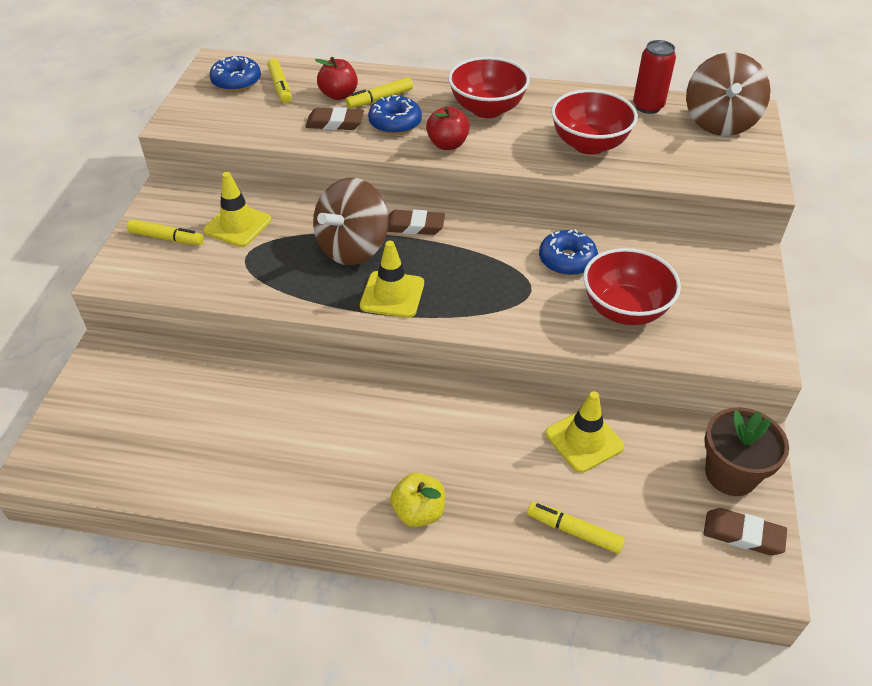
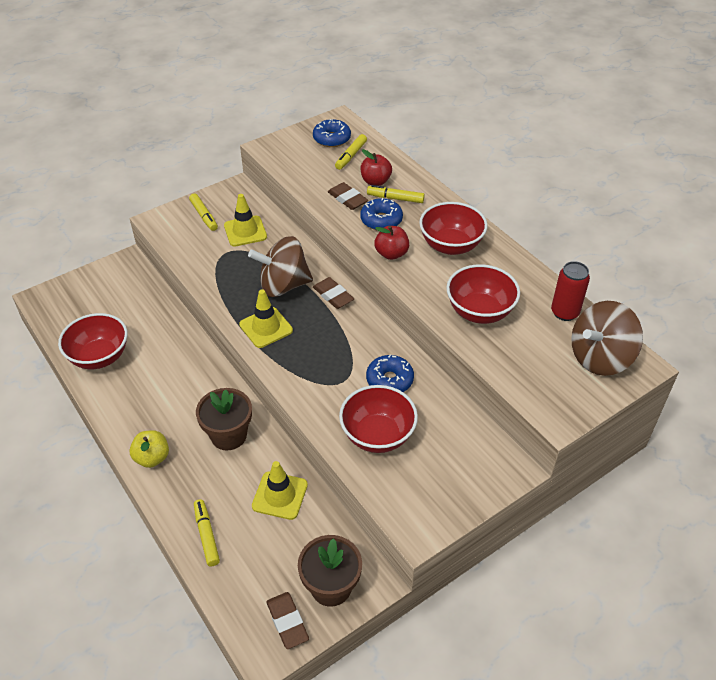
camera: 45 degrees right, 0 degrees up
none -> red bowl [58,313,128,369]
none -> brown flower pot [196,388,252,450]

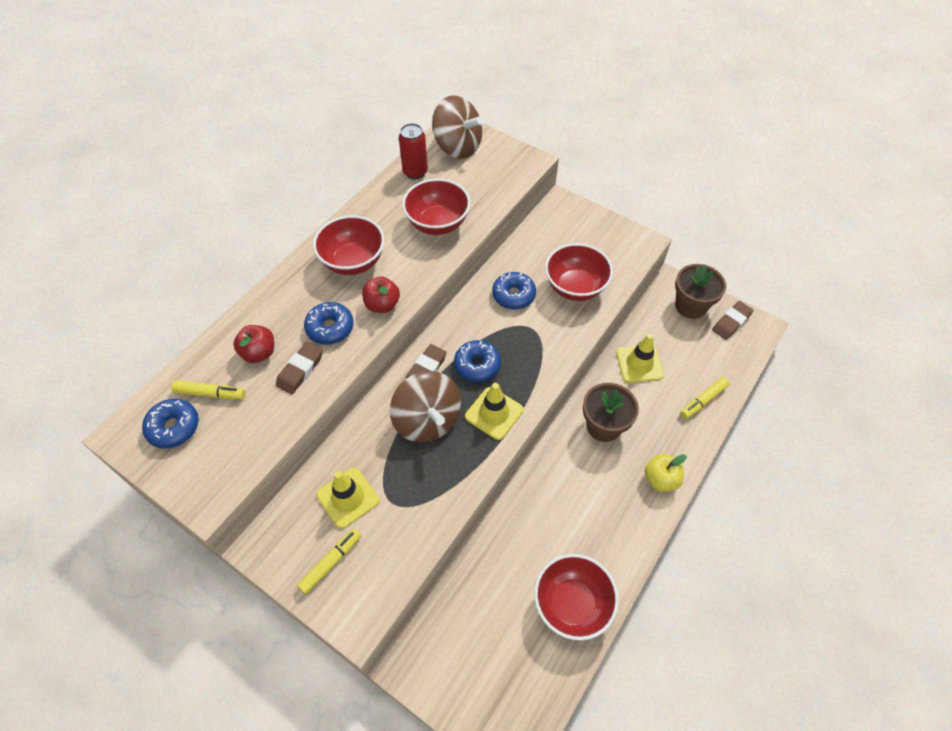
camera: 110 degrees left, 10 degrees up
yellow marker [367,185,425,203] -> none
none -> blue donut [454,340,501,382]

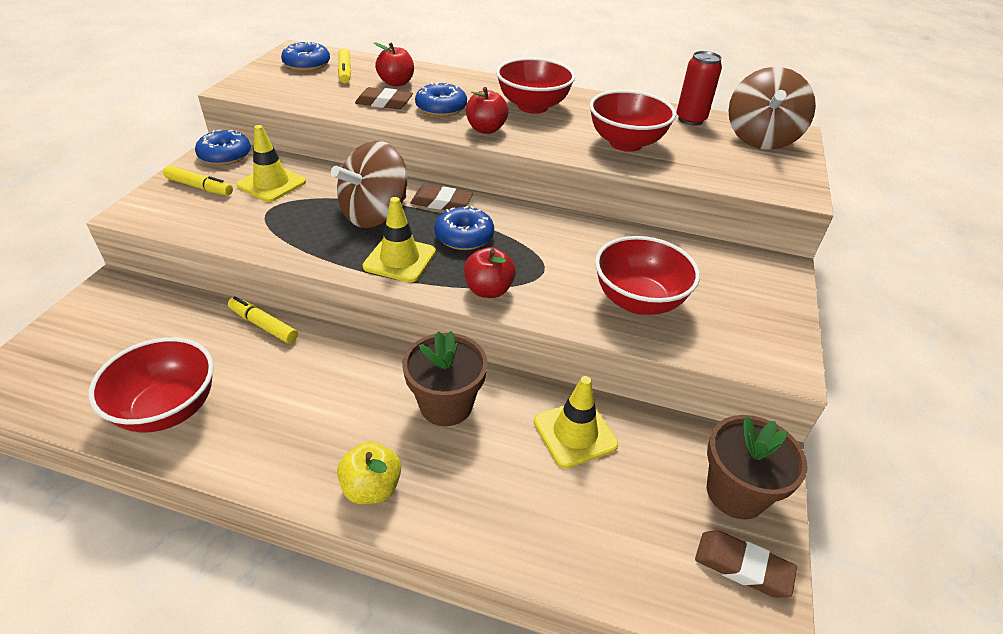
camera: 70 degrees right, 15 degrees down
blue donut [492,272,536,309] -> blue donut moved to [195,130,251,165]
yellow marker [680,377,730,419] -> yellow marker moved to [228,296,298,344]
none -> red apple [464,247,516,298]

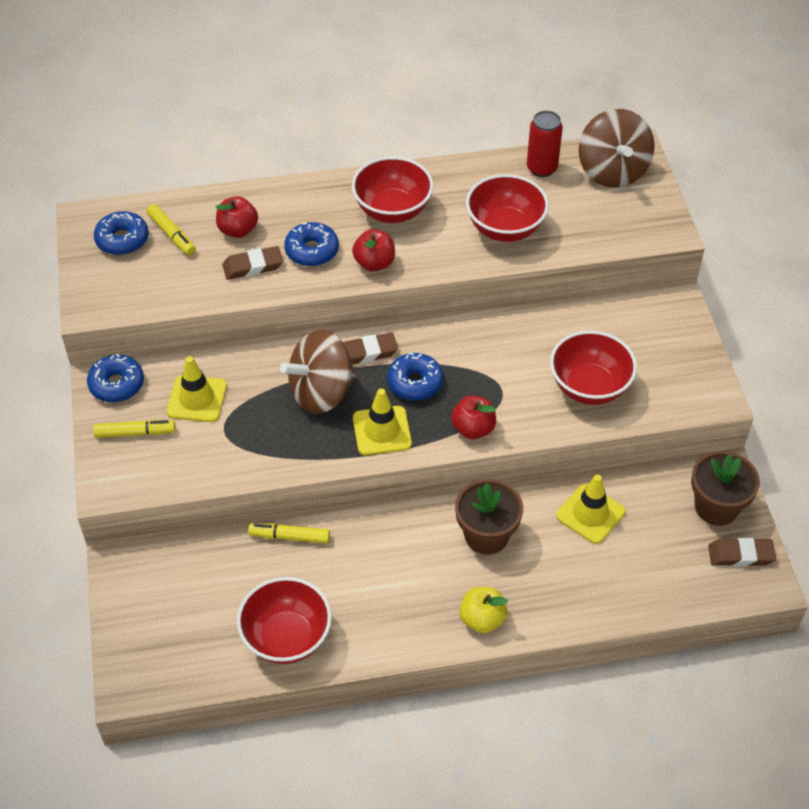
camera: 25 degrees left, 10 degrees up
brown spinning top [331,141,407,228] -> brown spinning top turned 45 degrees clockwise [280,329,356,414]

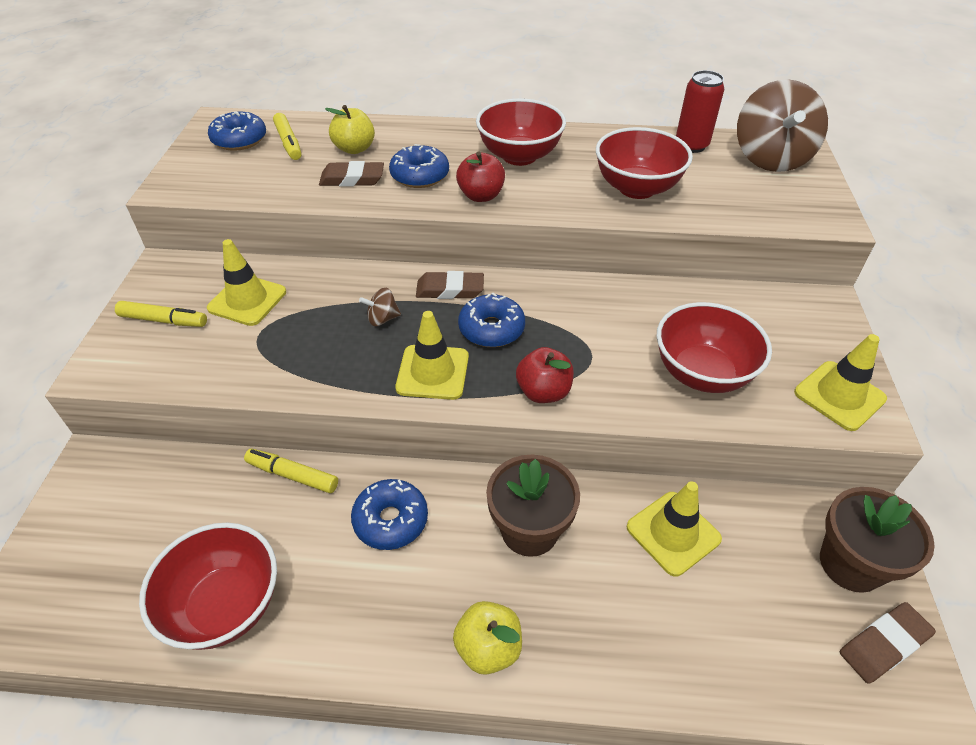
camera: 15 degrees right, 5 degrees down
blue donut [87,354,144,402] -> blue donut moved to [351,479,428,550]
red apple [216,196,258,238] -> yellow apple [325,105,375,154]
brown spinning top [280,329,356,414] -> brown spinning top [359,288,401,326], size x0.41
brown eraser [708,538,776,567] -> brown eraser turned 45 degrees counterclockwise [840,602,936,684]
none -> yellow traffic cone [794,334,887,431]

